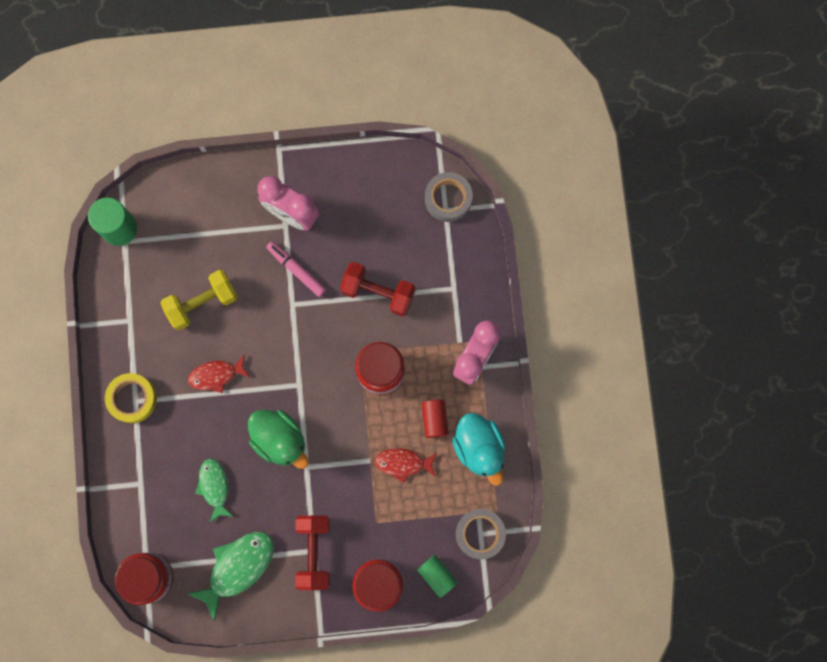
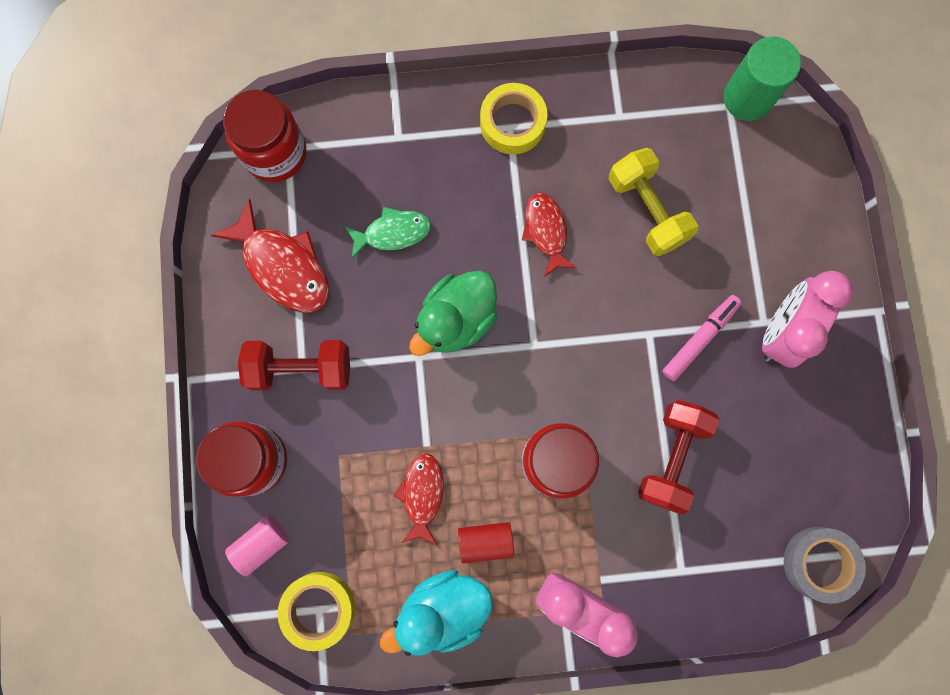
camera: 90 degrees right, 0 degrees up
green fish [187,532,274,622] -> red fish [211,198,329,313]
green cylinder [417,555,458,598] -> pink cylinder [225,516,289,576]
grey tape [456,509,506,559] -> yellow tape [278,572,355,651]

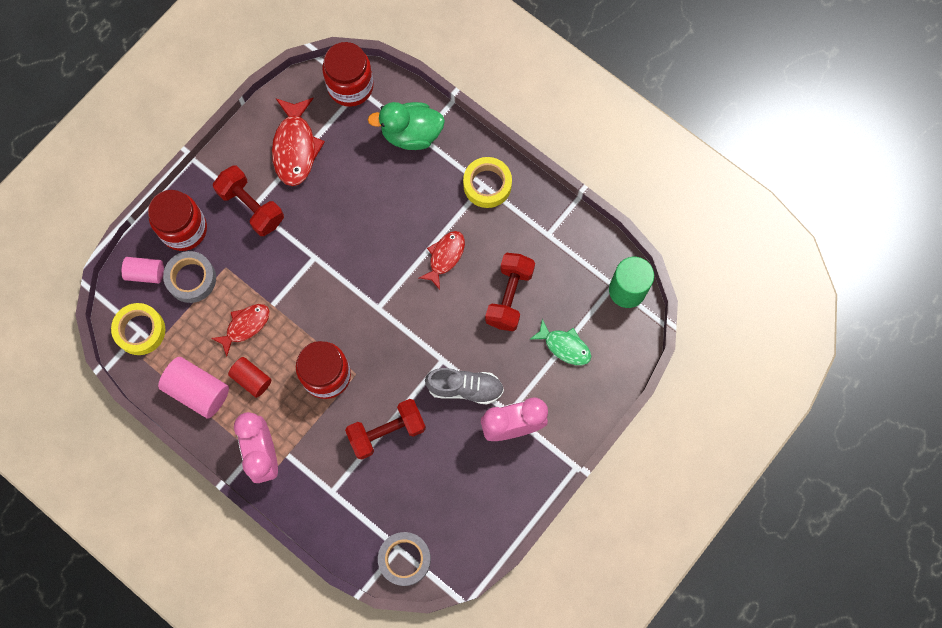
camera: 45 degrees right, 5 degrees down
green fish [344,207,431,259] -> green fish moved to [529,319,591,365]
turquoise duck [380,570,493,656] -> pink cylinder [158,357,229,418]
green duck [409,270,497,356] -> green duck moved to [368,102,445,150]
yellow dumbbell [609,148,699,256] -> red dumbbell [485,253,535,331]
pink marker [662,295,742,381] -> grey shoe [425,368,504,404]
none -> grey tape [163,251,216,303]

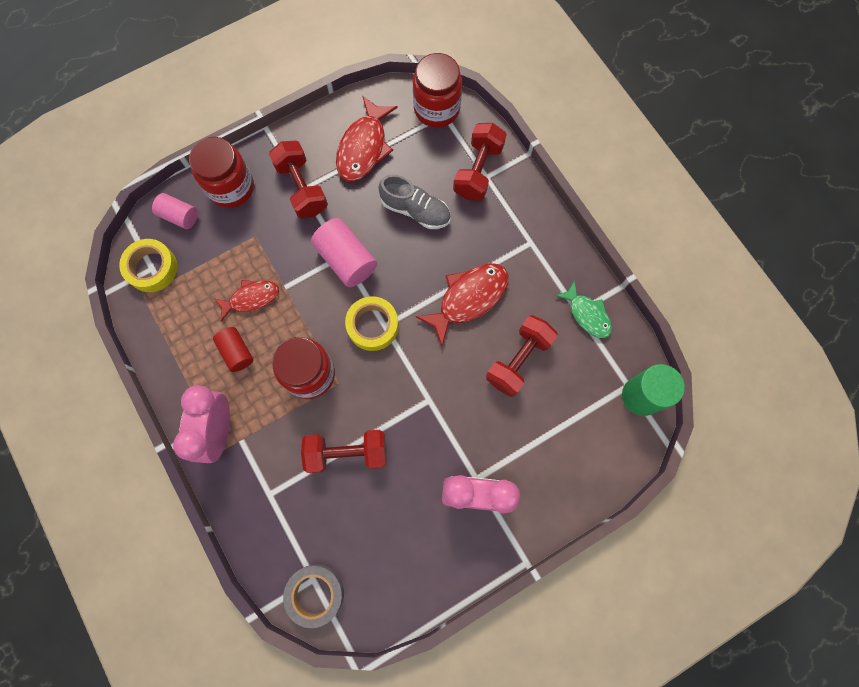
camera: 20 degrees right, 0 degrees up
pink cylinder [158,357,229,418] -> pink cylinder moved to [311,218,377,287]
grey tape [163,251,216,303] -> none
green duck [368,102,445,150] -> red dumbbell [453,123,507,201]
red fish [419,231,465,290] -> red fish [415,263,508,346], size x1.56
grey shoe [425,368,504,404] -> grey shoe moved to [378,175,451,229]
yellow tape [463,157,512,208] -> yellow tape moved to [345,296,399,351]
green fish [529,319,591,365] -> green fish moved to [555,280,612,338]

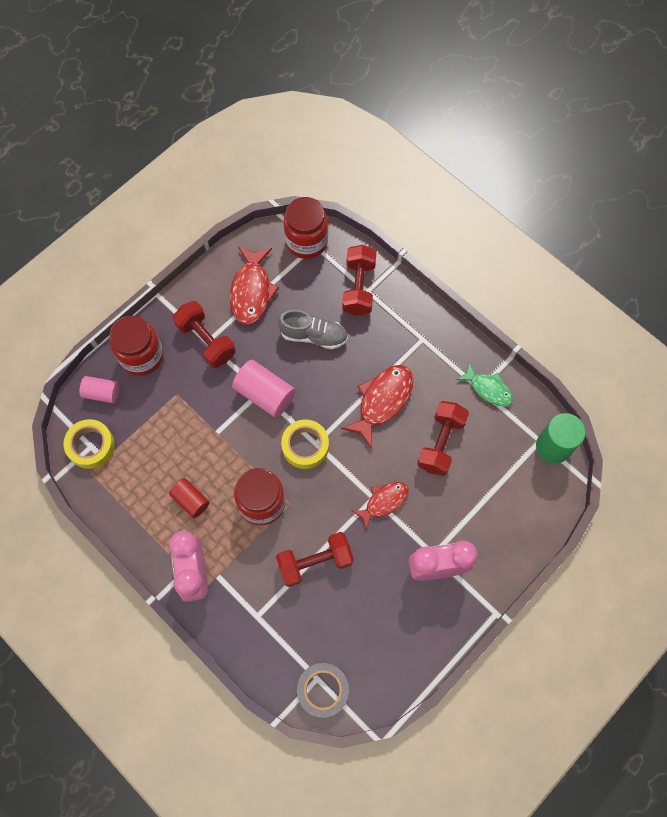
camera: 15 degrees left, 5 degrees down
red fish [213,280,279,321] -> red fish moved to [352,482,409,529]

